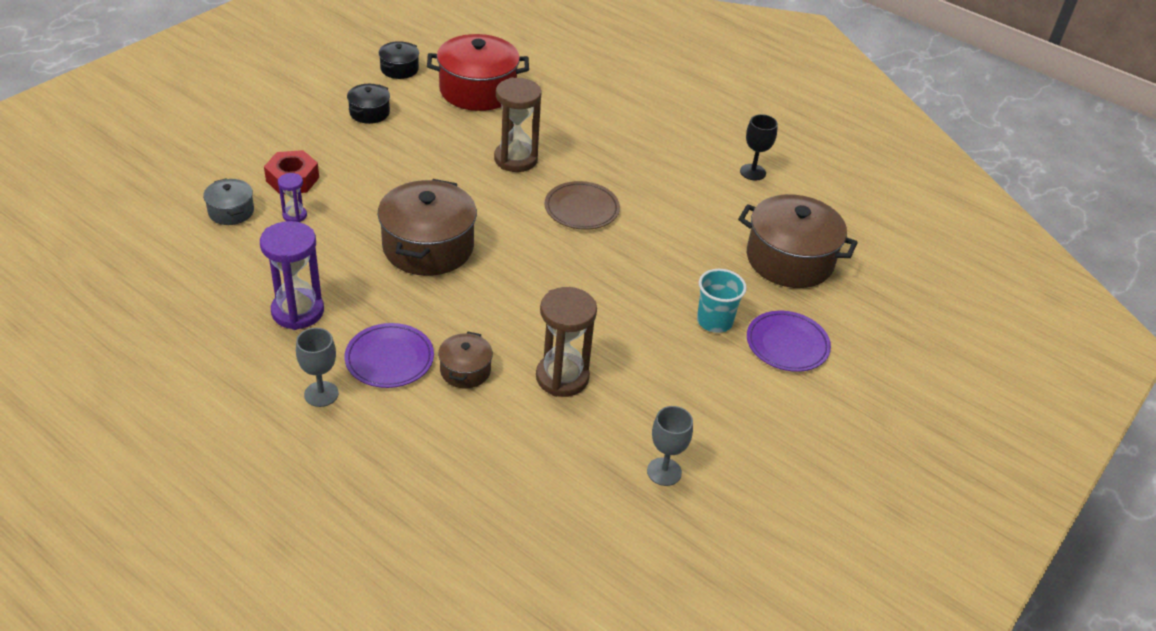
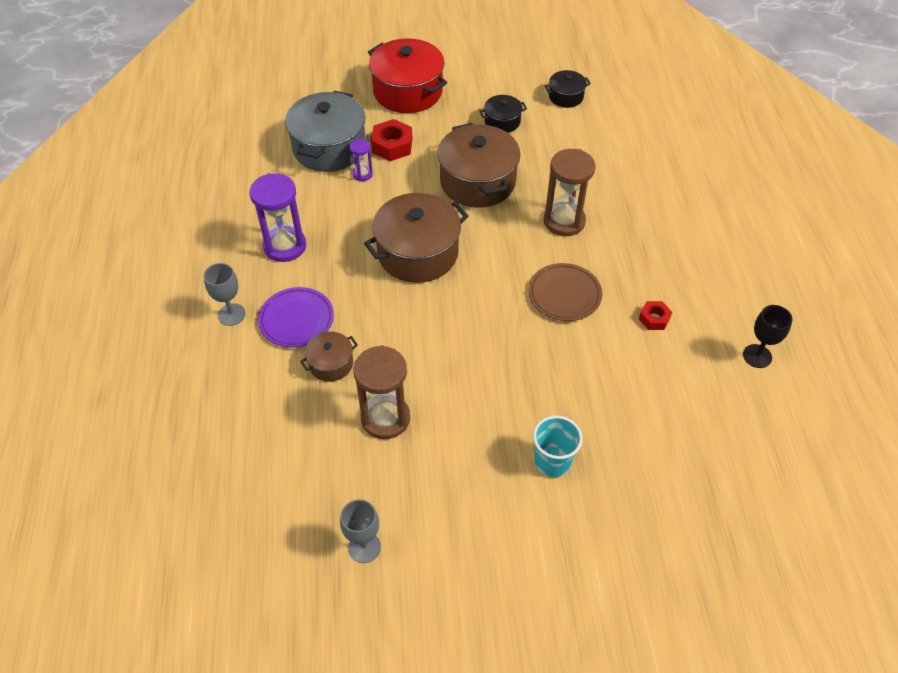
camera: 50 degrees right, 10 degrees up
grey pot [203,178,254,225] -> grey pot [285,91,366,172], size x2.00
red pot [427,34,529,111] -> red pot moved to [368,38,447,113]
brown pot [738,194,858,288] -> brown pot moved to [438,123,520,208]
purple plate [747,311,831,372] -> none
none -> red nut [639,301,672,330]

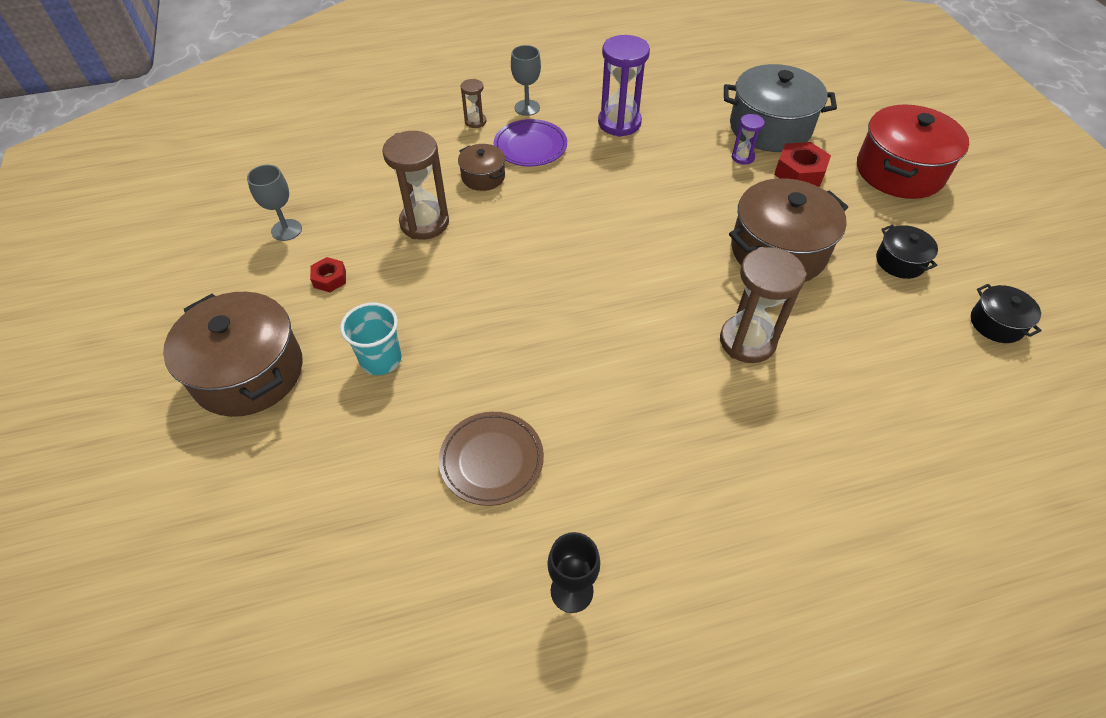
camera: 80 degrees right, 0 degrees up
brown pot [364,193,469,283] -> brown pot moved to [163,292,303,417]
brown plate [528,263,602,321] -> brown plate moved to [439,412,544,506]
red nut [639,301,672,330] -> red nut moved to [310,257,346,292]
none -> brown hourglass [461,79,486,128]

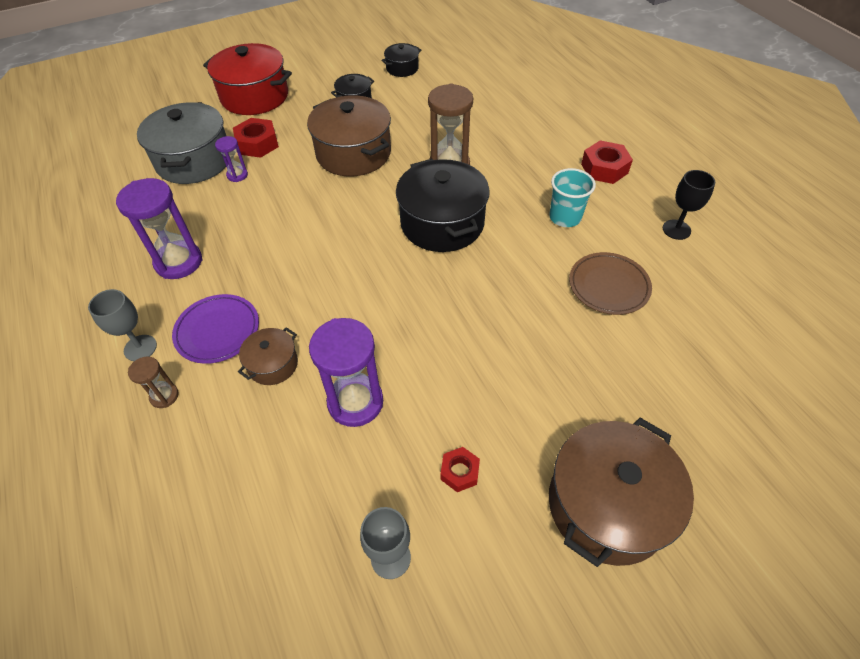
camera: 100 degrees left, 0 degrees up
turquoise cup [340,303,401,375] -> turquoise cup moved to [549,168,596,227]
brown hourglass [382,131,449,240] -> purple hourglass [309,318,383,427]
none -> black pot [396,159,490,252]
none -> red nut [581,141,633,184]

